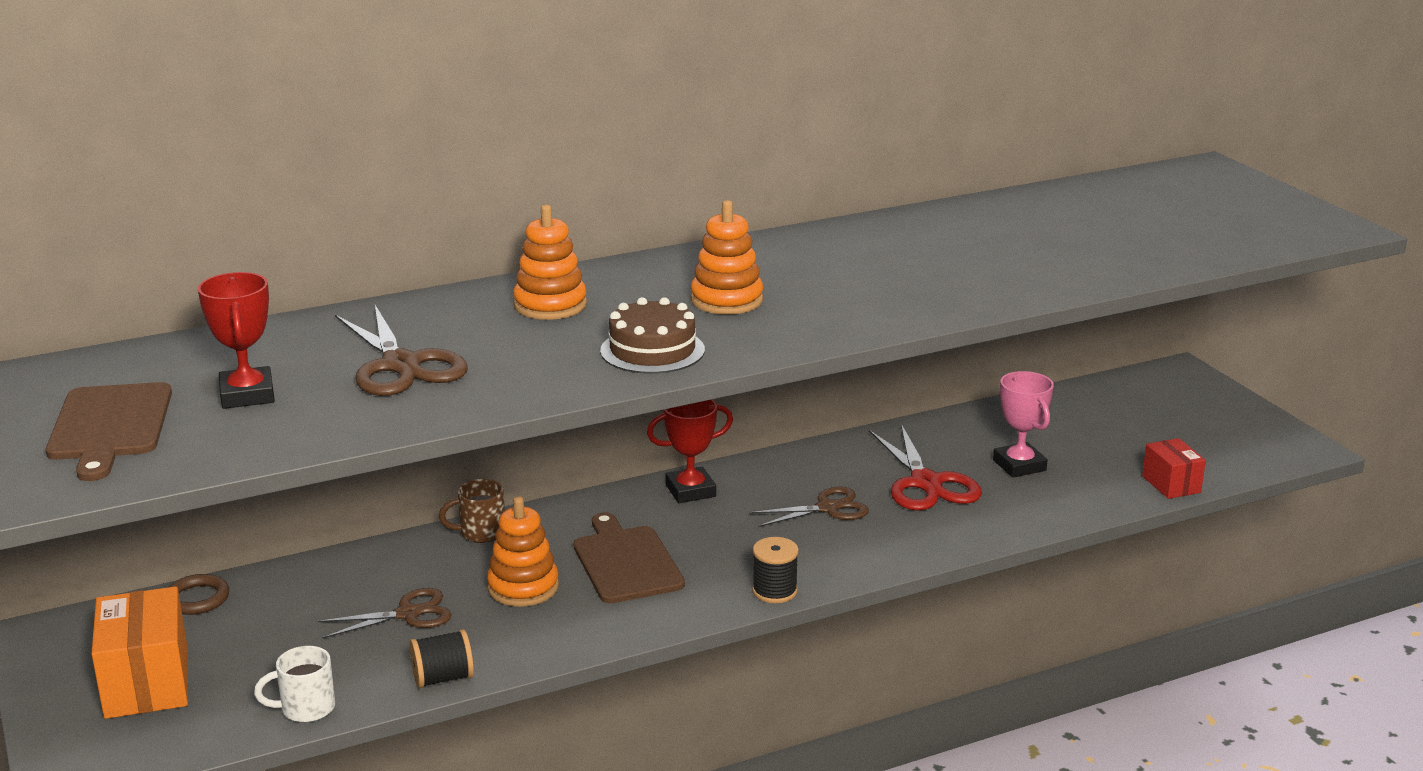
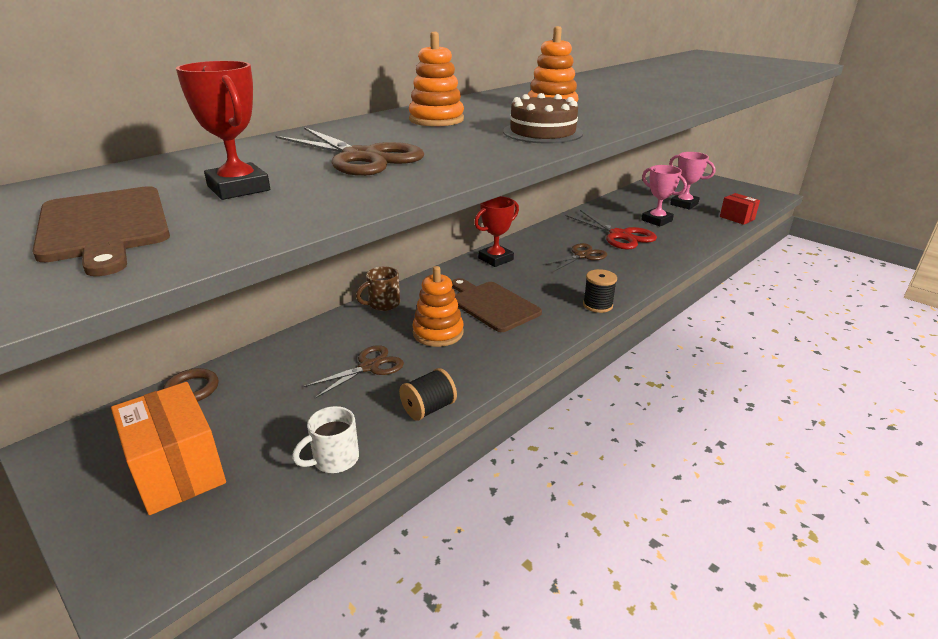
camera: 20 degrees left, 5 degrees up
none -> pink trophy [669,152,716,210]

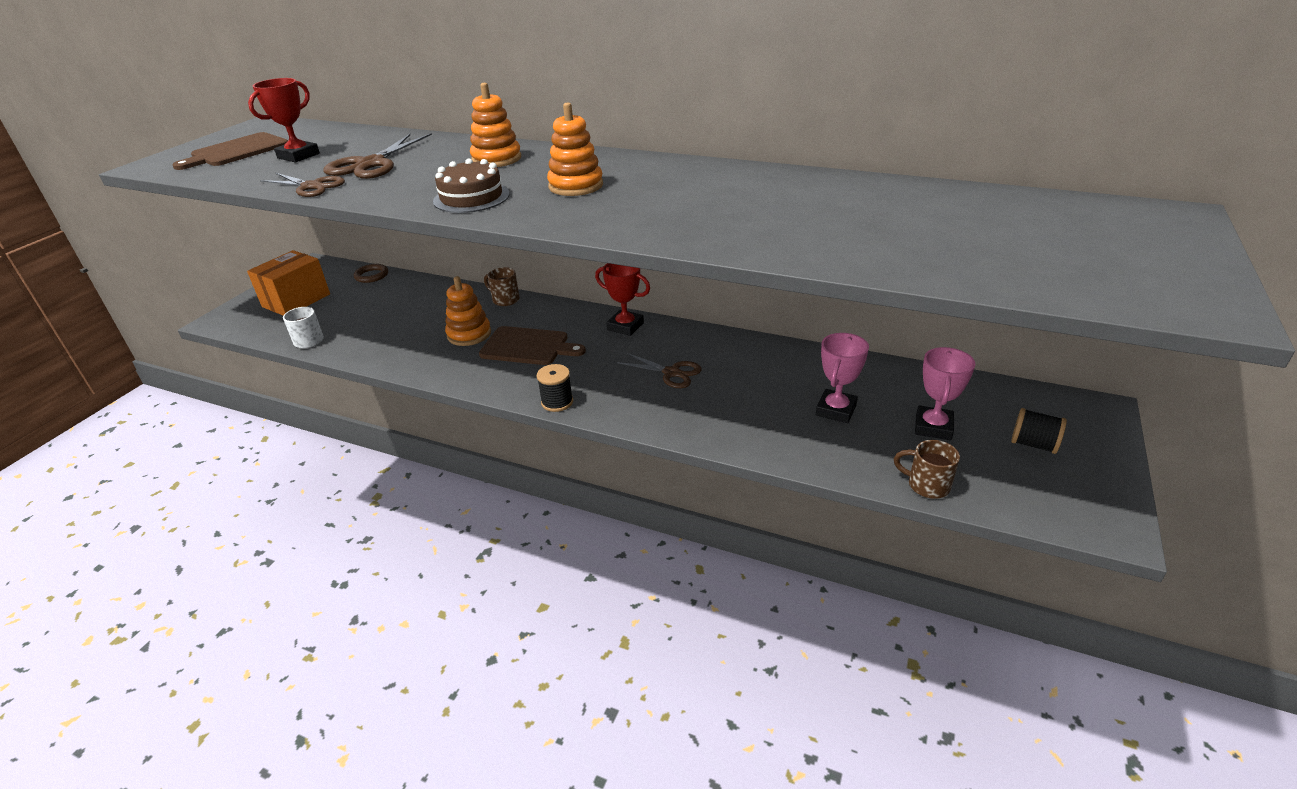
camera: 70 degrees right, 5 degrees up
brown scissors [304,345,404,398] -> brown scissors moved to [260,173,345,197]
black spool [399,368,457,421] -> black spool moved to [1011,408,1067,454]
brown cutting board [452,278,542,332] -> brown cutting board turned 75 degrees clockwise [479,326,586,365]
red scissors [566,210,657,250] -> none
red box [720,193,760,225] -> brown mug [894,440,960,499]

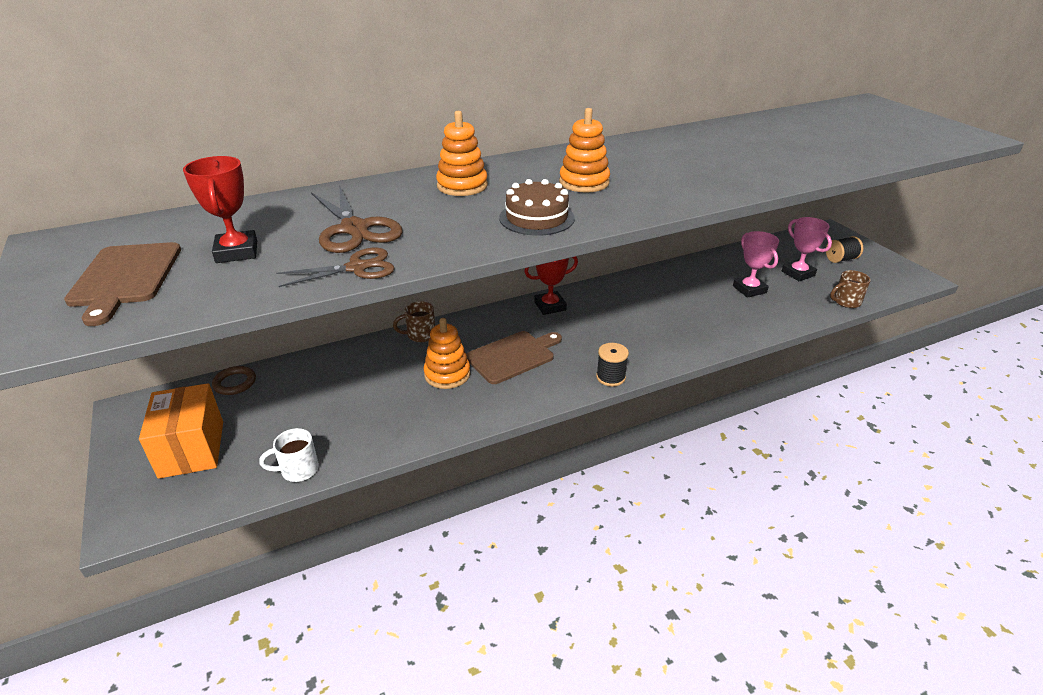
camera: 50 degrees left, 0 degrees up
brown scissors [617,353,702,388] -> none

